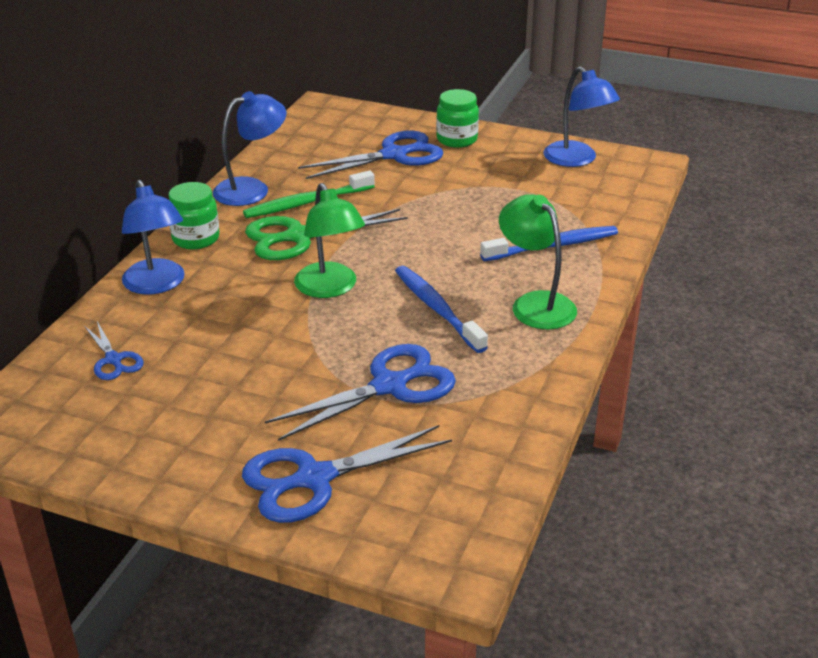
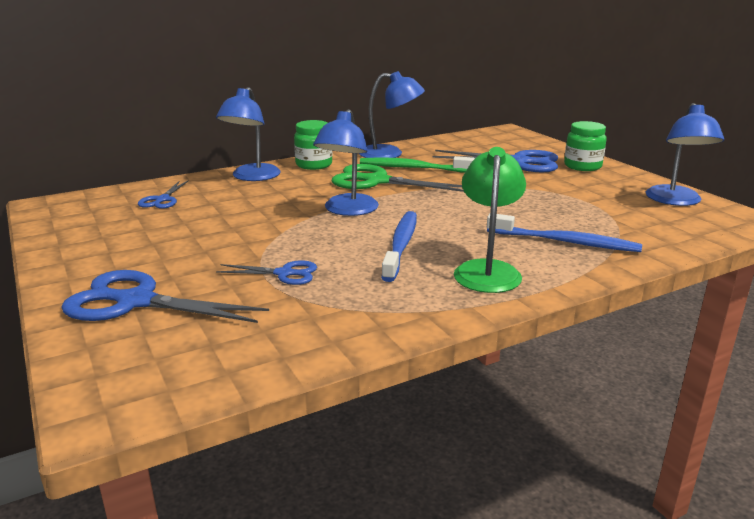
camera: 40 degrees right, 10 degrees down
blue scissors [265,344,456,441] -> blue scissors [216,260,317,285], size x0.54
green lamp [294,183,365,298] -> blue lamp [313,109,379,216]

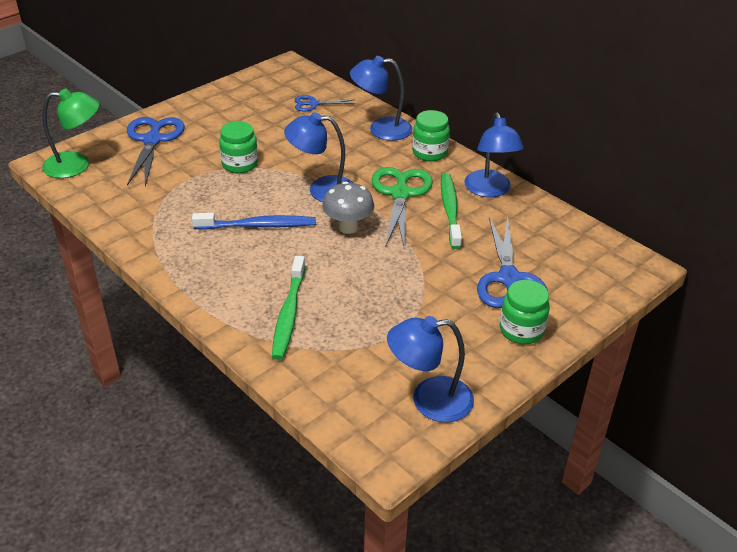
camera: 75 degrees right, 15 degrees up
blue scissors [216,260,317,285] -> none
green lamp [454,147,526,293] -> green lamp moved to [42,89,99,178]
blue toothbrush [487,213,642,252] -> green toothbrush [272,256,305,360]
none -> green jar [219,121,258,174]
none -> grey mushroom [322,181,374,234]

